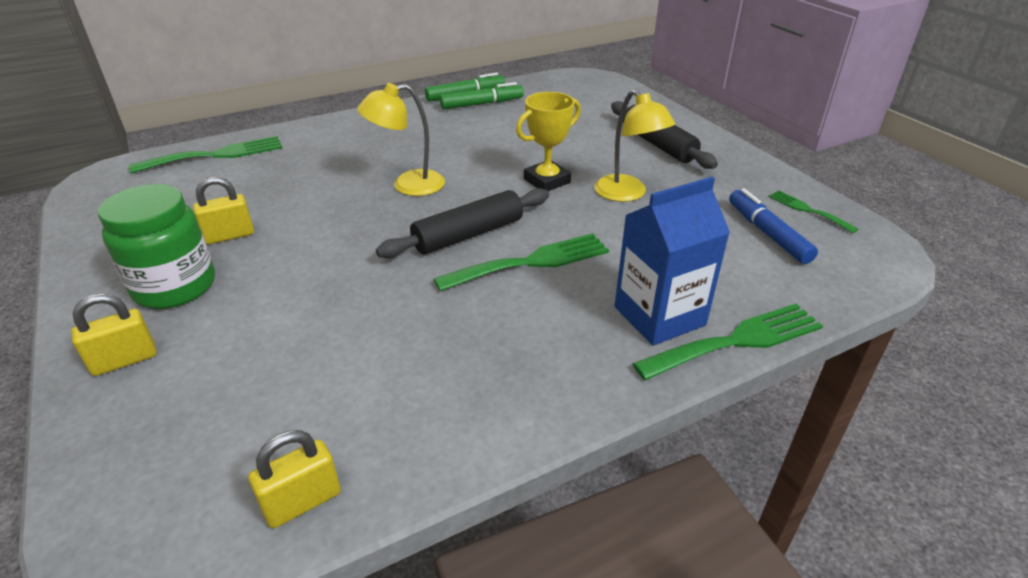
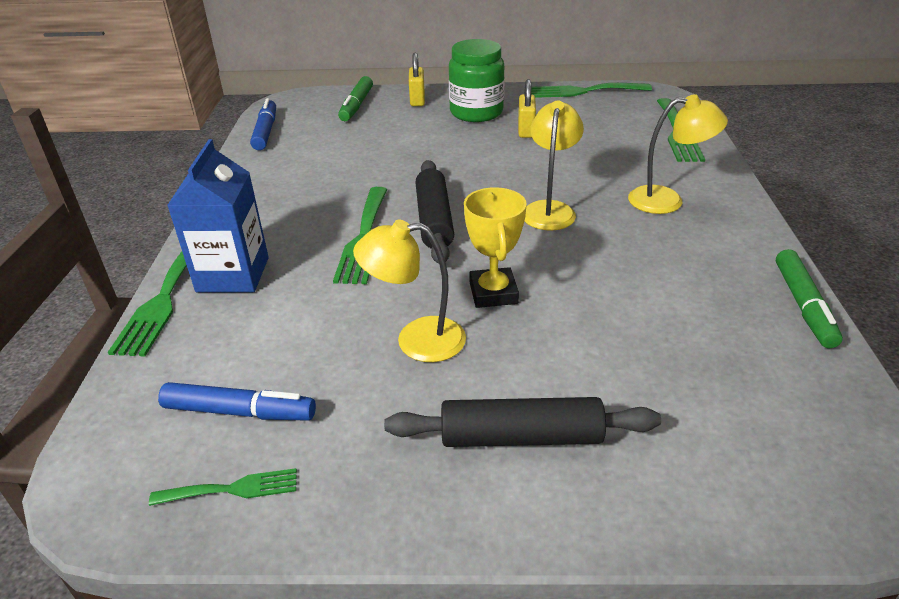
camera: 120 degrees right, 0 degrees up
yellow padlock [248,430,341,528] -> blue marker [250,98,276,150]
green marker [440,82,524,109] -> green marker moved to [338,76,373,121]
none -> green fork [531,83,652,98]
none -> yellow lamp [628,94,728,214]

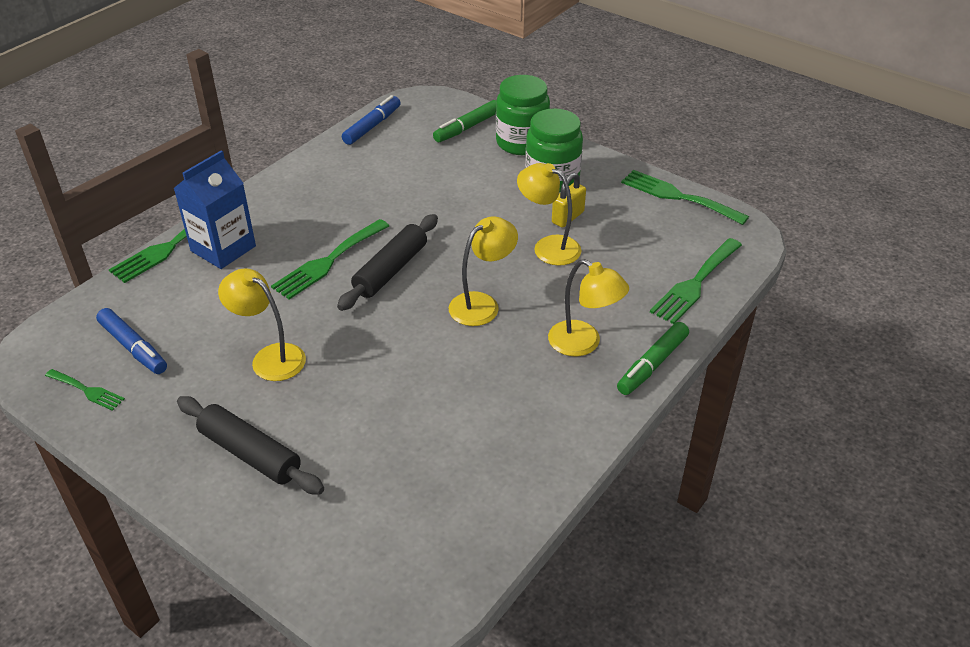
camera: 35 degrees right, 5 degrees up
yellow padlock [409,53,425,106] -> green jar [496,75,550,155]
yellow trophy [464,187,527,308] -> none
green marker [776,249,843,348] -> green marker moved to [617,322,689,395]
none -> yellow lamp [517,163,581,266]

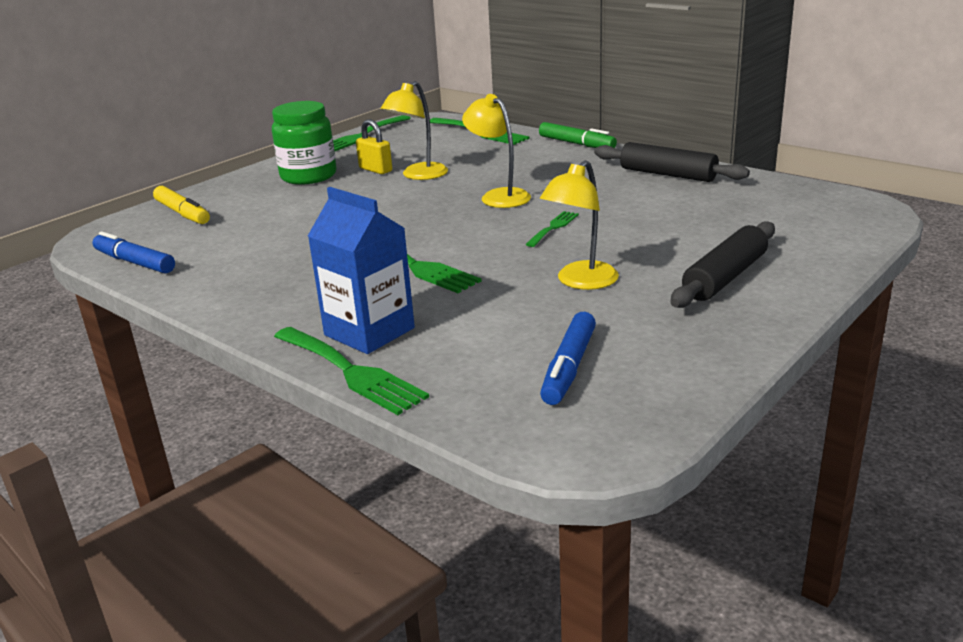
camera: 85 degrees left, 15 degrees down
green fork [45,369,125,411] -> green fork moved to [525,211,579,247]
blue marker [96,308,167,374] -> blue marker turned 150 degrees clockwise [540,312,596,405]
black rolling pin [337,214,438,311] -> black rolling pin moved to [594,142,750,182]
green marker [433,100,497,142] -> yellow marker [153,186,210,224]
green jar [496,75,550,155] -> none
yellow lamp [548,259,629,356] -> none

